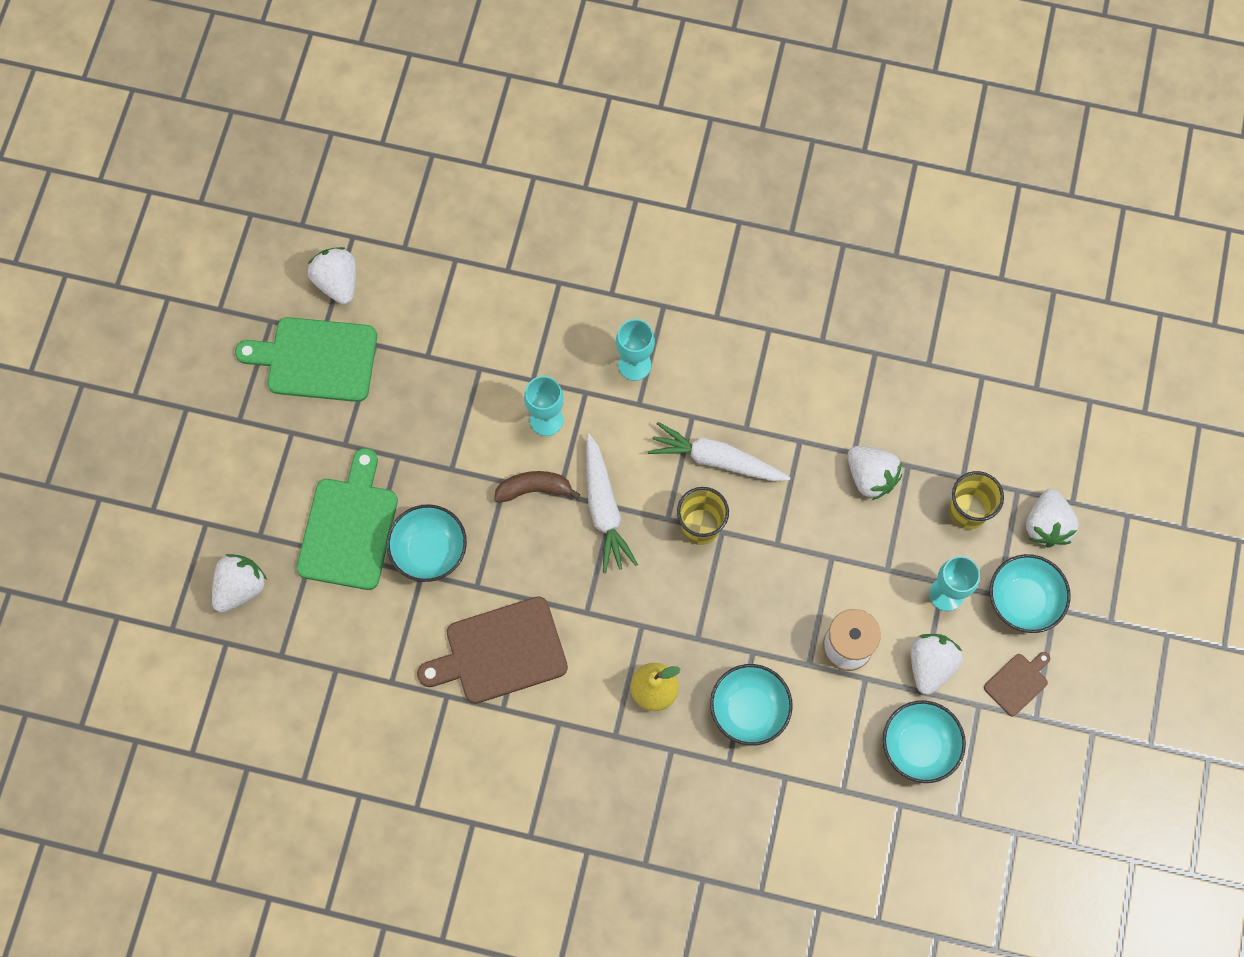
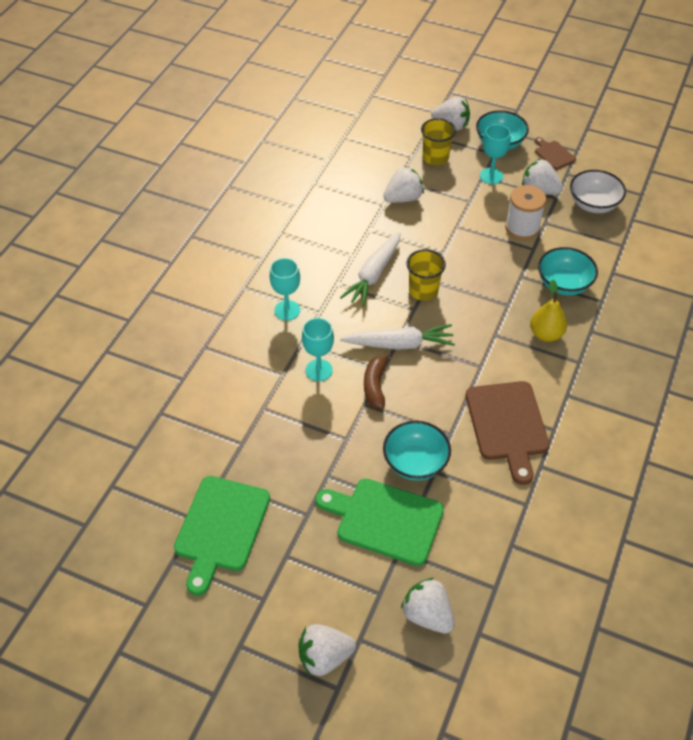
camera: 80 degrees left, 20 degrees down
white strawberry [308,247,356,305] -> white strawberry moved to [298,624,356,676]
turquoise bowl [883,700,966,783] -> white bowl [570,170,626,213]

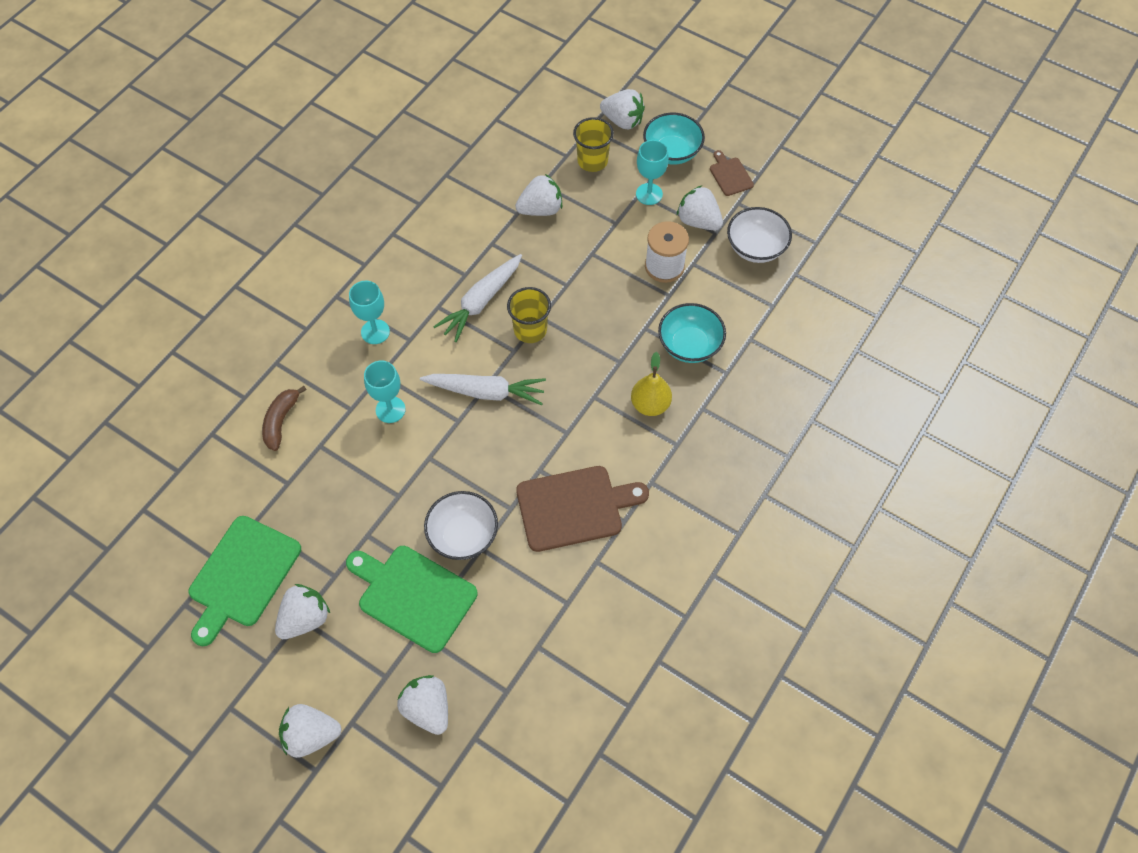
camera: 10 degrees right, 10 degrees up
brown banana [364,352,392,409] -> brown banana moved to [262,386,307,451]
turquoise bowl [383,421,451,481] -> white bowl [424,491,498,560]
brown cutting board [466,381,550,485] -> brown cutting board turned 105 degrees counterclockwise [516,466,649,552]
none -> white strawberry [275,584,330,639]

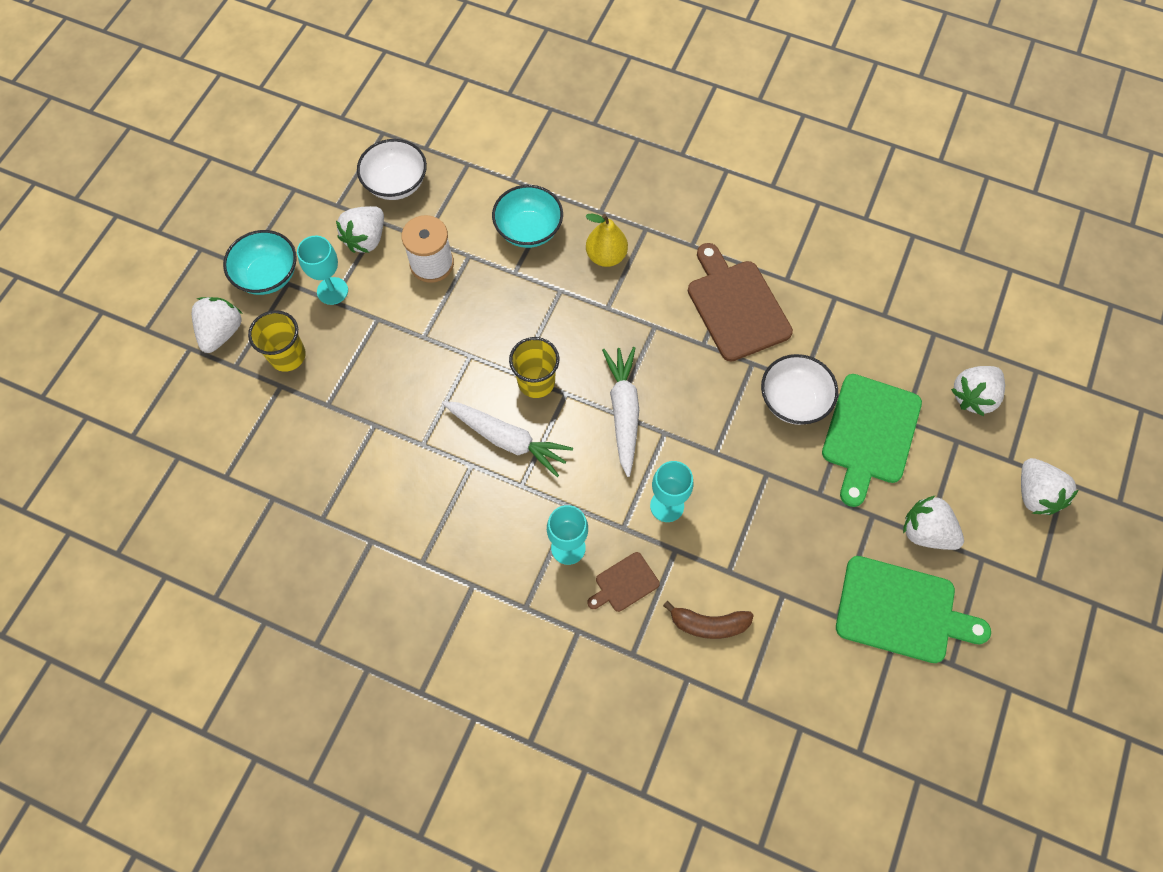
camera: 100 degrees left, 5 degrees up
white strawberry [515,174,562,216] -> none
brown cutting board [710,150,754,196] -> brown cutting board moved to [587,552,660,612]

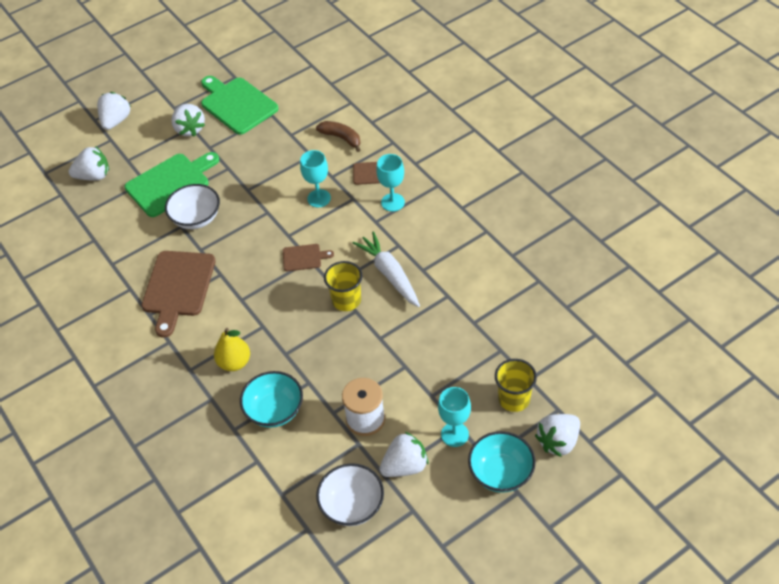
camera: 145 degrees left, 15 degrees down
white carrot [602,347,639,477] -> brown cutting board [283,244,334,271]

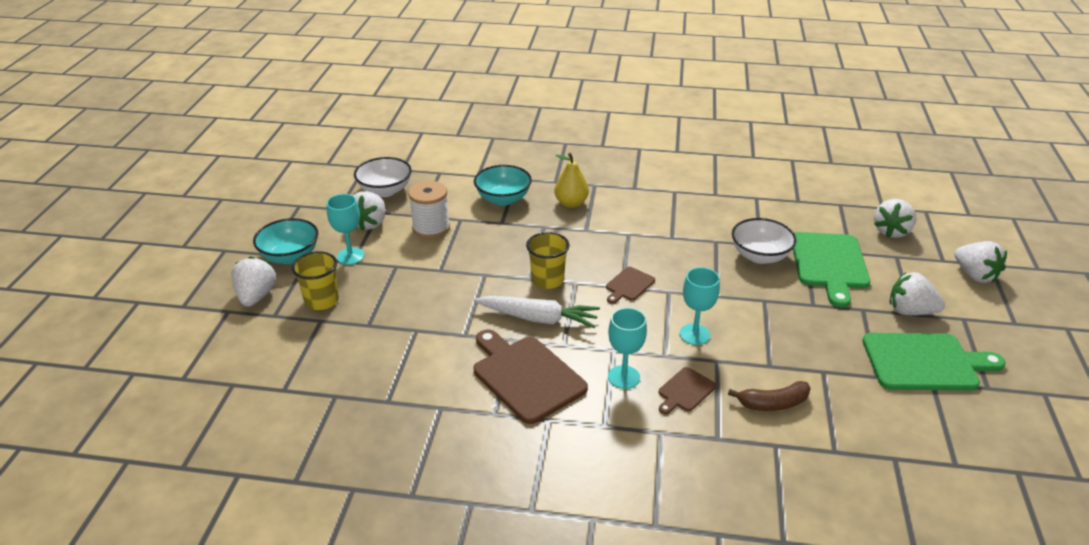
camera: 130 degrees right, 15 degrees down
brown cutting board [141,251,216,338] -> brown cutting board moved to [474,329,588,424]

